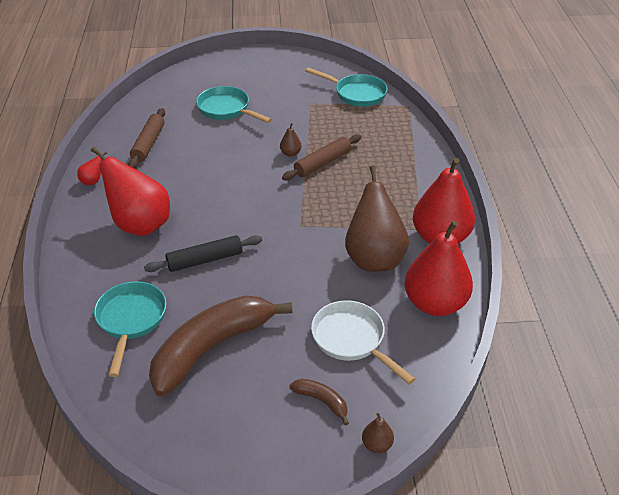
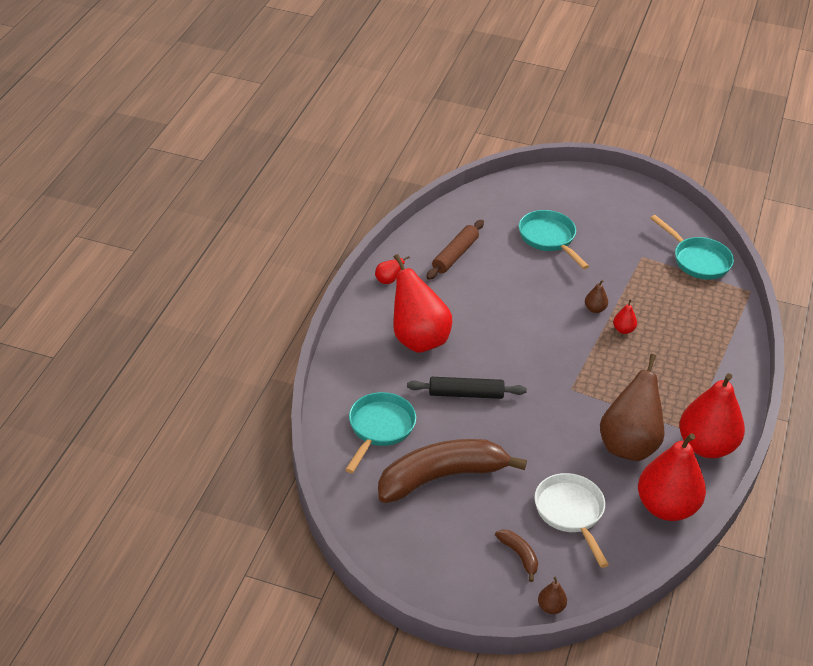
camera: 20 degrees right, 0 degrees up
brown rolling pin [282,134,361,180] -> red pear [613,299,637,334]

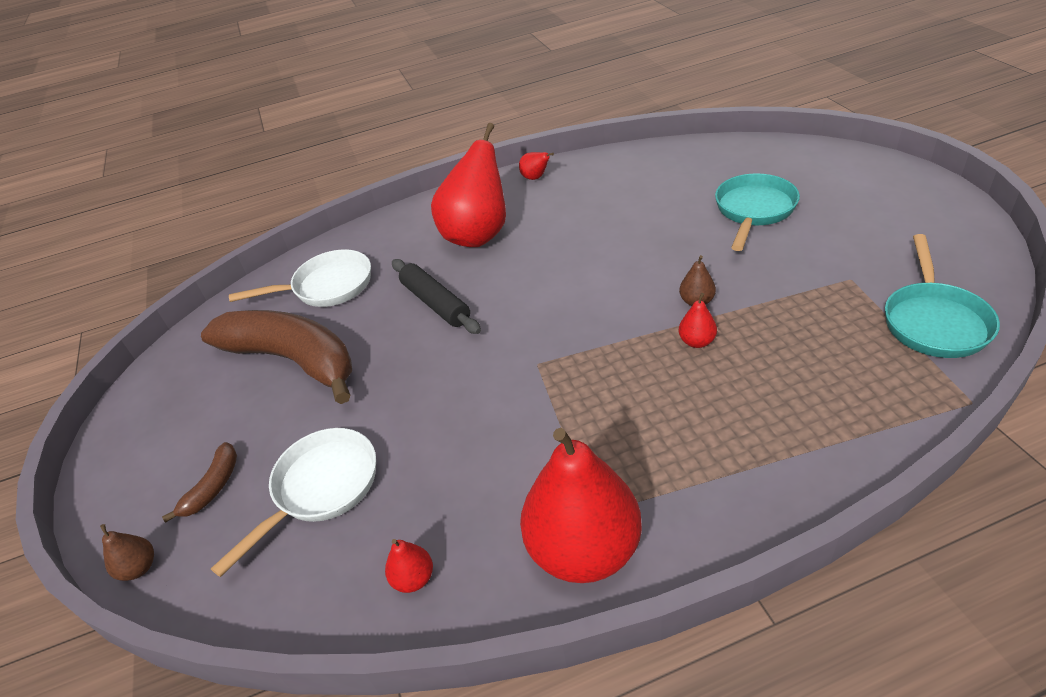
camera: 60 degrees right, 0 degrees up
turquoise pan [345,392,416,473] -> white pan [229,249,371,307]
brown rolling pin [426,220,484,280] -> none
brown pear [600,354,664,461] -> none
red pear [638,433,706,521] -> red pear [385,539,433,593], size x0.41

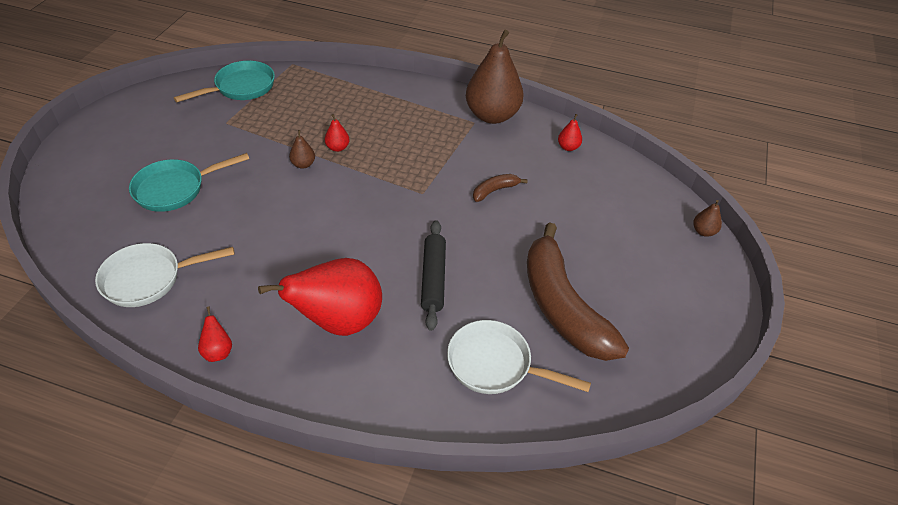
camera: 150 degrees left, 5 degrees up
brown banana [162,442,237,522] -> brown banana moved to [473,174,528,202]
white pan [211,428,376,577] -> white pan moved to [95,243,235,307]
red pear [520,428,642,583] -> brown pear [466,30,524,124]

